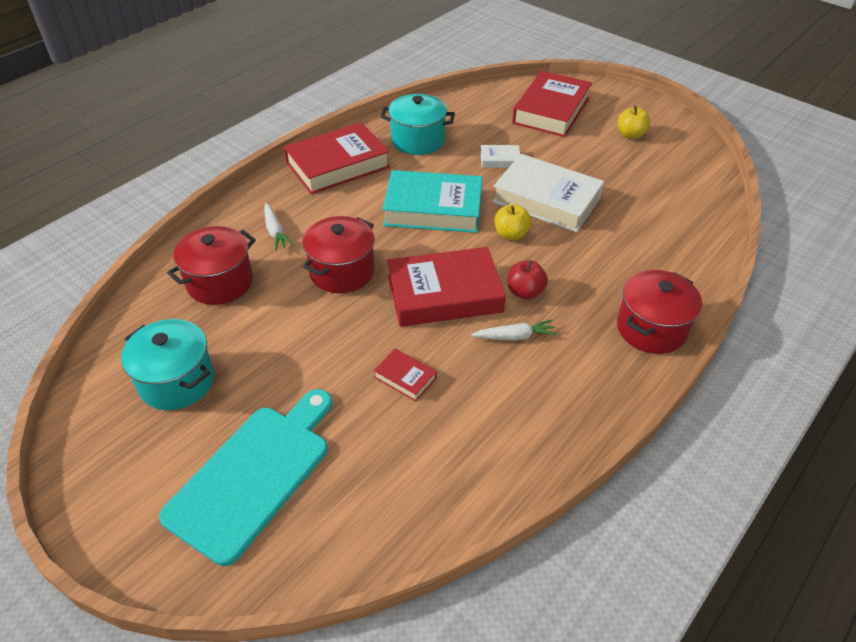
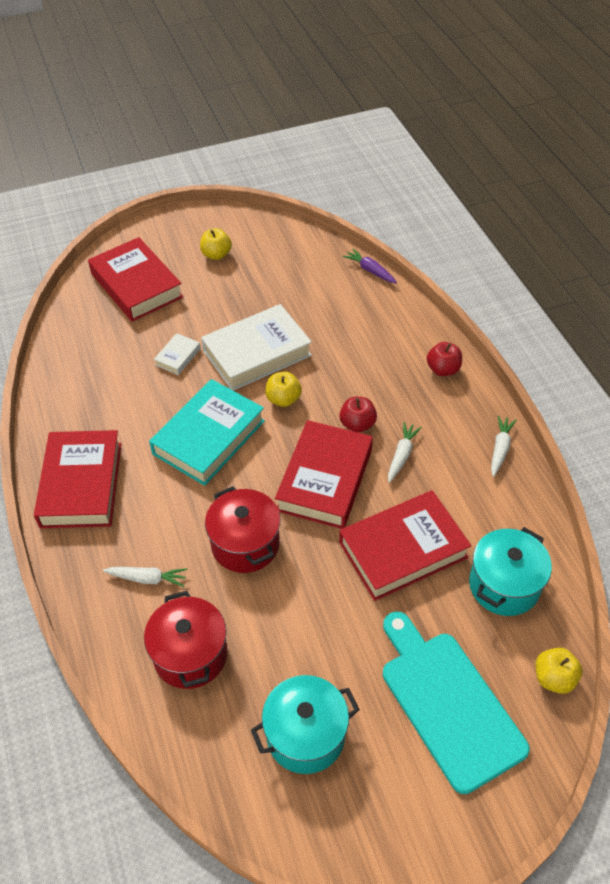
camera: 60 degrees left, 5 degrees up
red book [374,349,437,401] -> red book [339,490,471,601], size x2.23
turquoise pot [380,94,455,155] -> turquoise pot moved to [469,527,552,616]
red pot [617,270,702,354] -> red apple [427,342,462,376]
none -> purple carrot [343,249,397,283]
none -> white carrot [491,416,516,477]
none -> yellow apple [536,647,582,694]

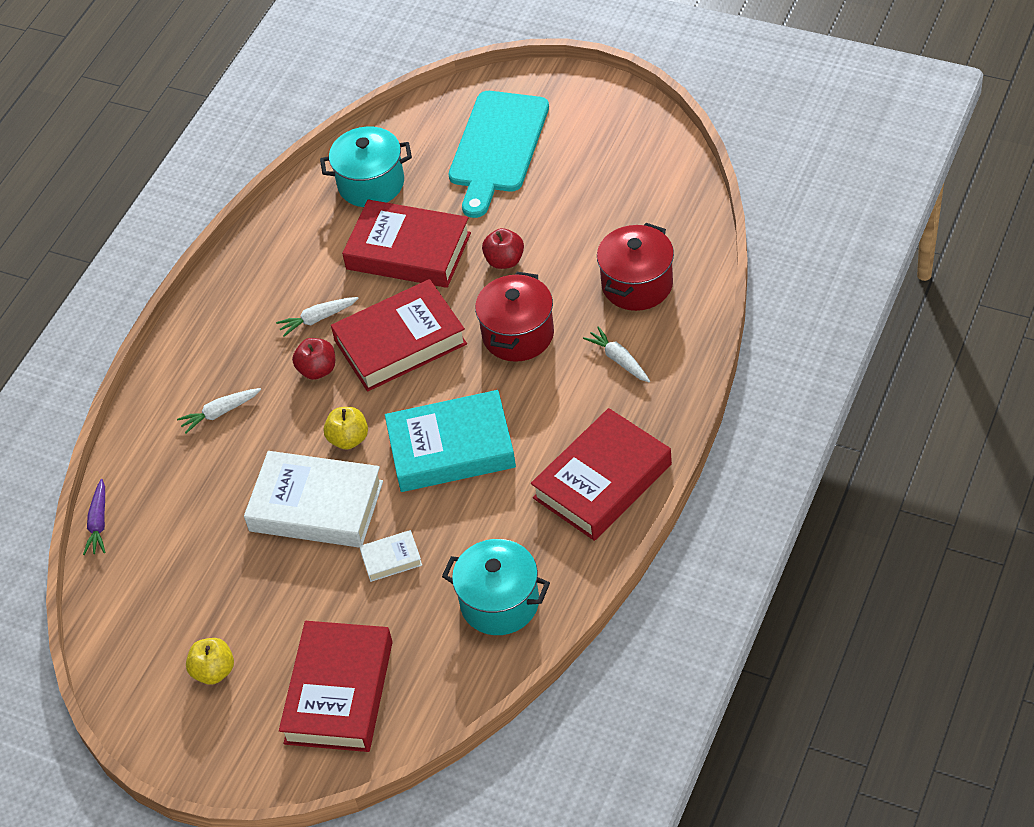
camera: 130 degrees left, 0 degrees up
turquoise pot [251,675,360,774] -> turquoise pot moved to [442,539,550,635]
red apple [427,342,462,376] -> red apple moved to [482,228,524,269]
white carrot [491,416,516,477] -> white carrot moved to [177,388,261,434]
yellow apple [536,647,582,694] -> none

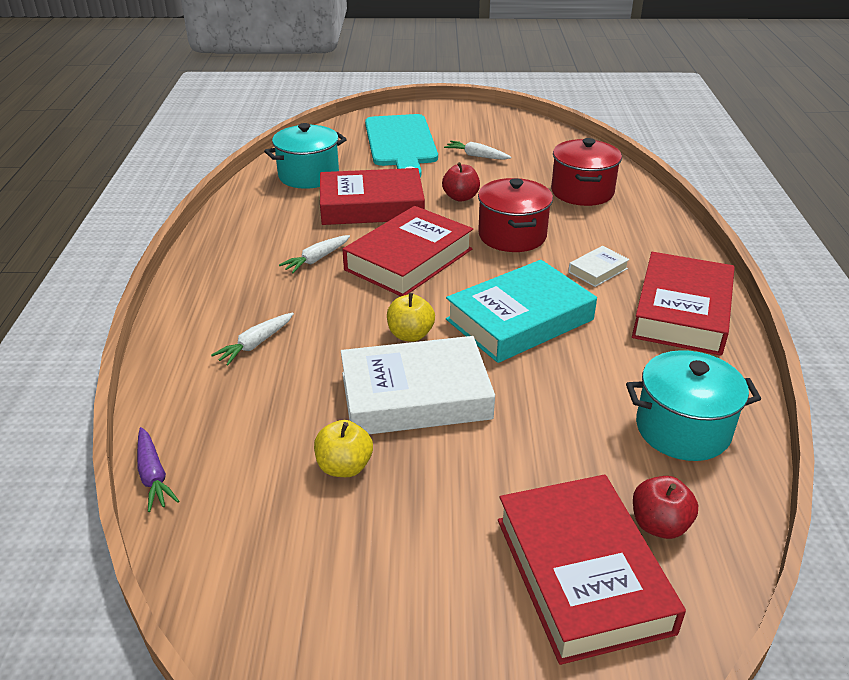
camera: 30 degrees left, 15 degrees down
yellow apple [186,638,234,685] -> yellow apple moved to [314,420,373,477]
red apple [292,338,335,380] -> red apple moved to [633,476,698,539]
white book [359,530,422,582] -> white book moved to [568,246,629,287]
white carrot [583,326,650,382] -> white carrot moved to [444,141,512,160]

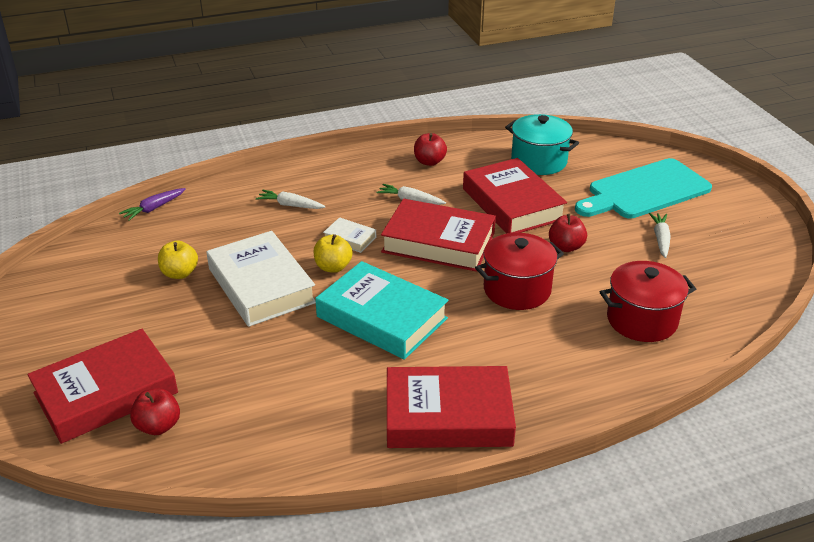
camera: 70 degrees right, 0 degrees up
white book [568,246,629,287] -> white book moved to [323,217,376,253]
turquoise pot [626,350,761,461] -> none
none -> red apple [414,133,447,166]

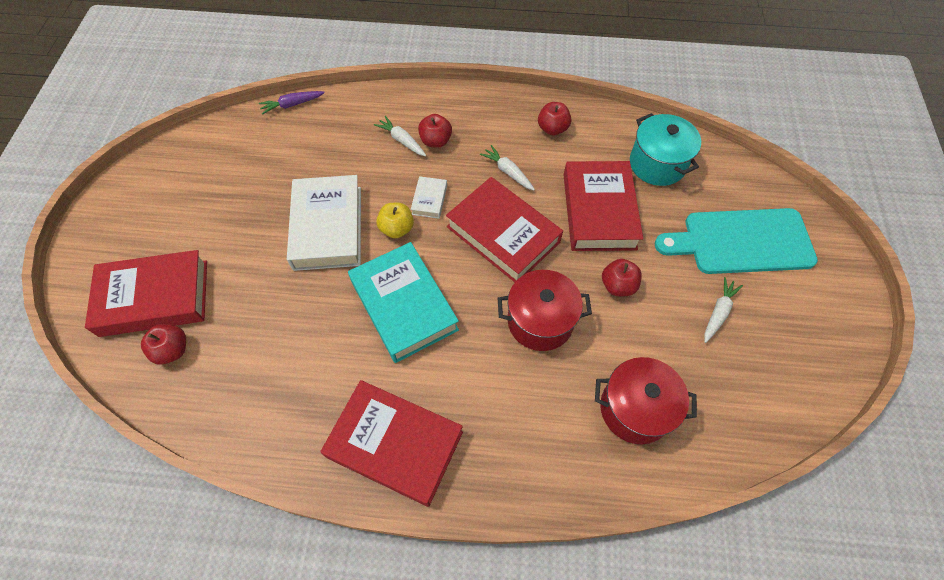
camera: 25 degrees right, 25 degrees up
yellow apple [158,240,198,279] -> none
white book [323,217,376,253] -> white book turned 45 degrees clockwise [411,176,447,219]
none -> red apple [418,114,452,148]

